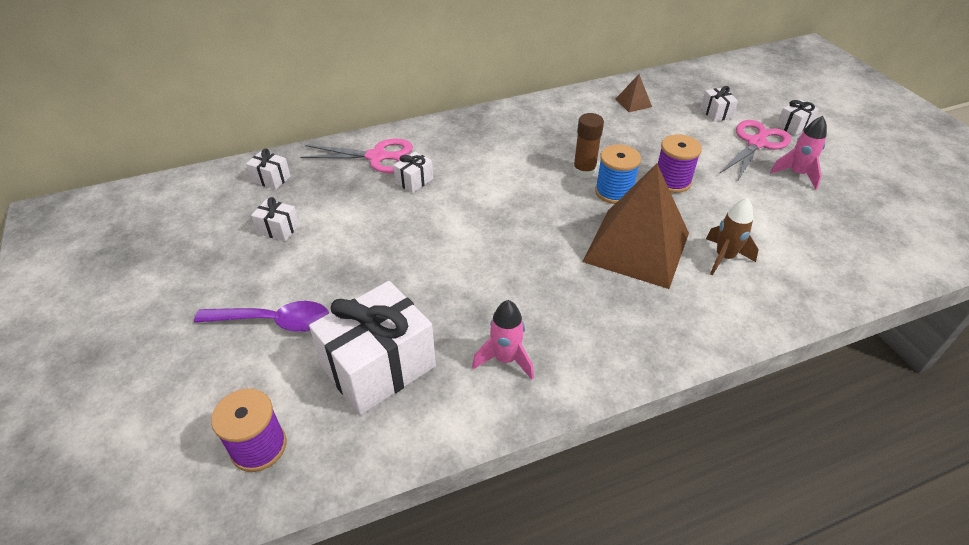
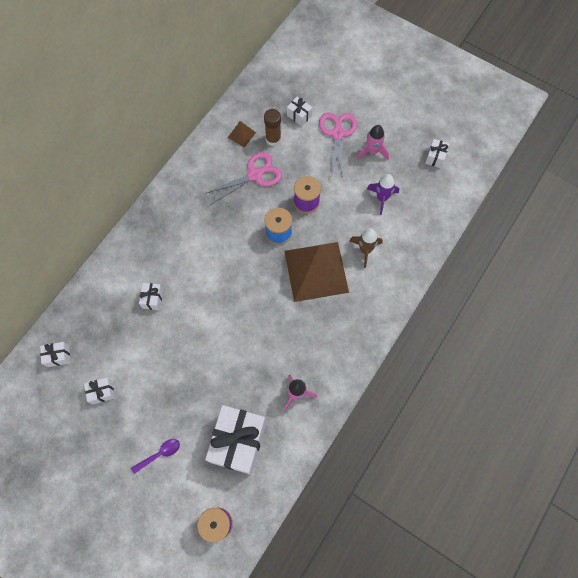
camera: 35 degrees left, 25 degrees up
purple spoon [194,301,329,332] -> purple spoon [131,439,180,474], size x0.62
pink scissors [300,138,413,173] -> pink scissors moved to [204,152,282,204]
brown glue stick [573,113,604,178] -> brown glue stick moved to [264,109,281,146]
white gift [776,100,819,136] -> white gift moved to [425,139,449,168]
none -> purple rocket [367,174,399,215]

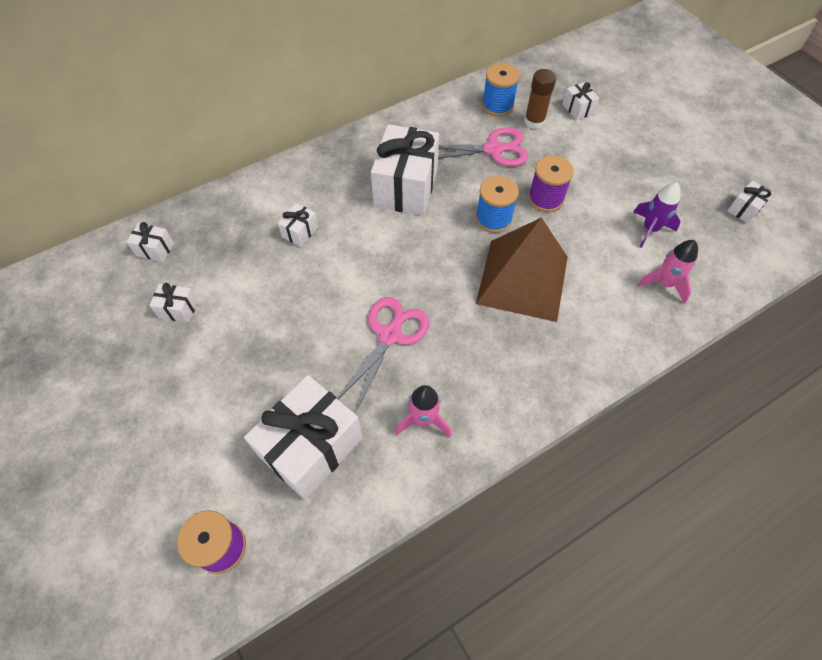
camera: 25 degrees right, 10 degrees down
purple spoon [131,439,180,474] -> none
brown pyramid [228,121,256,148] -> blue spool [482,63,520,116]
pink scissors [319,113,357,179] -> pink scissors moved to [338,297,430,411]
brown rocket [349,229,383,268] -> none
pink rocket [357,125,389,160] -> pink rocket moved to [637,240,698,304]
none -> white gift [371,124,439,216]

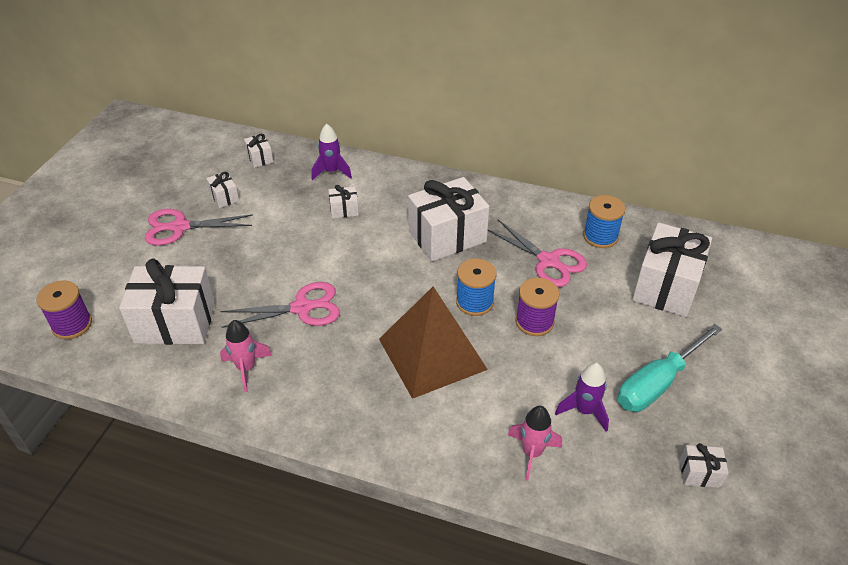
camera: 50 degrees right, 15 degrees down
brown glue stick [524,69,556,129] -> none
white gift [563,82,599,120] -> white gift [632,222,712,317], size x2.25
none -> pink scissors [144,209,253,246]
none -> purple rocket [311,124,352,181]
none -> turquoise screwdriver [618,324,722,412]

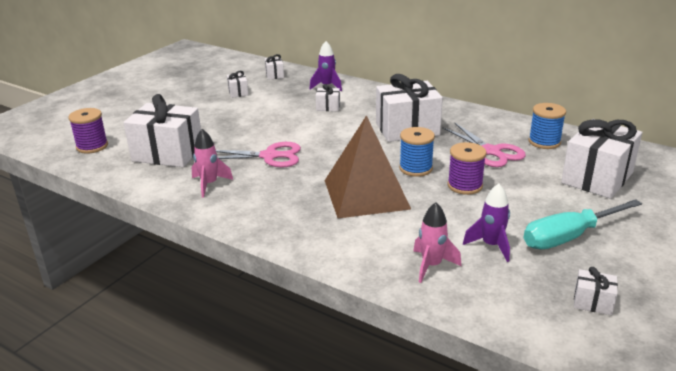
camera: 15 degrees right, 15 degrees down
pink scissors [144,209,253,246] -> none

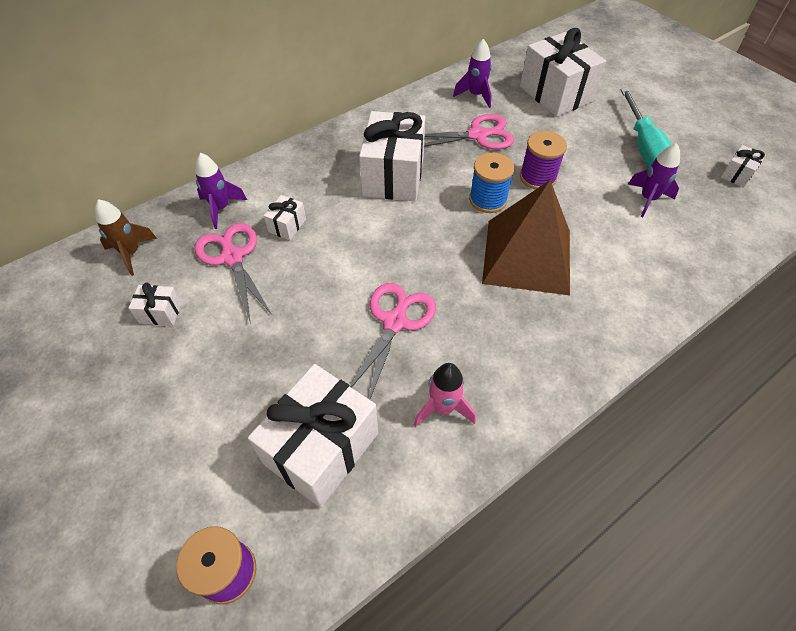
camera: 70 degrees left, 25 degrees up
white gift [265,54,284,80] -> brown rocket [95,199,157,276]
pink rocket [413,202,461,283] -> none
blue spool [529,103,566,149] -> purple rocket [453,39,492,108]
none -> pink scissors [194,223,272,321]

